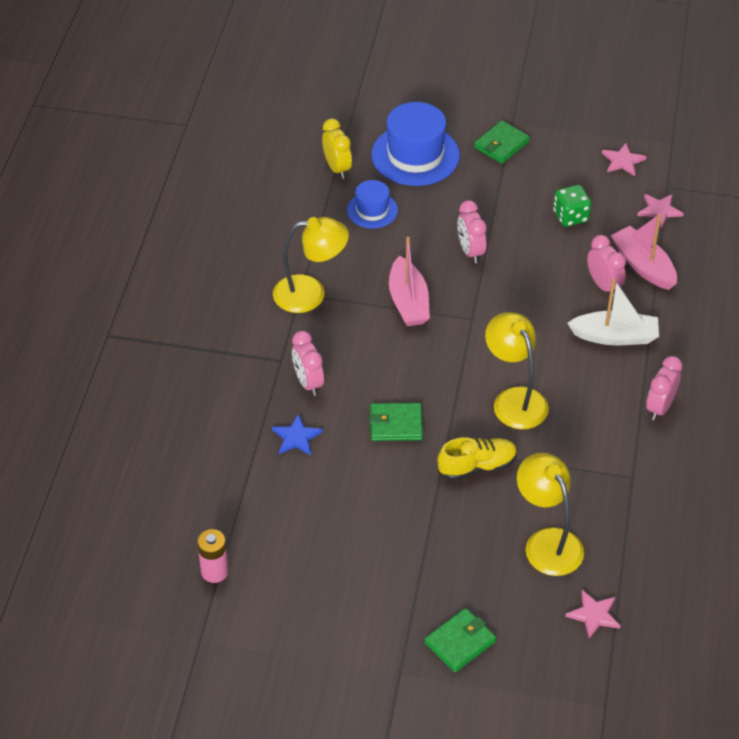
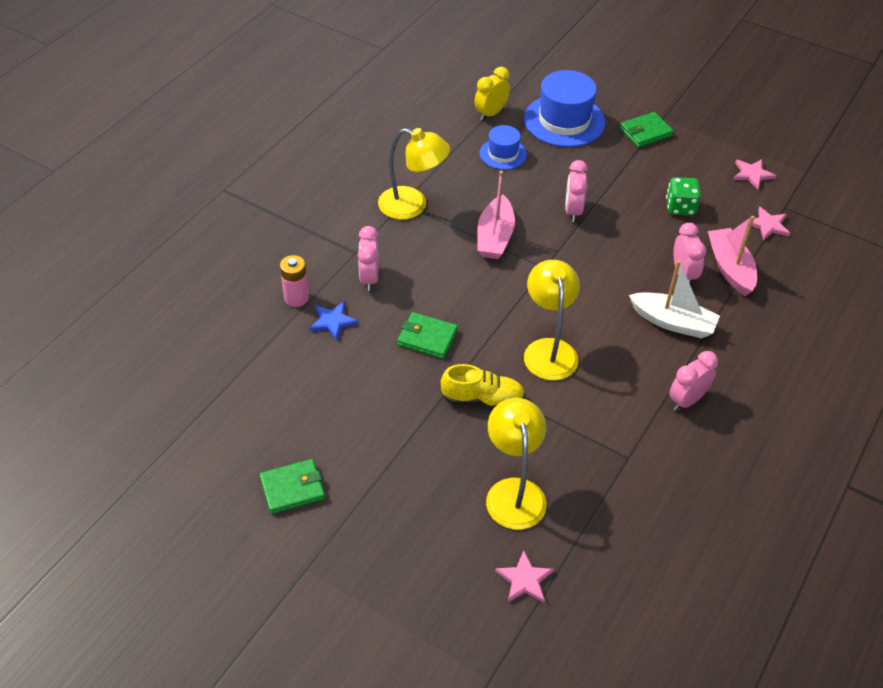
camera: 20 degrees right, 0 degrees up
pink battery [197,529,229,583] -> pink battery moved to [280,255,309,307]
yellow clock [322,119,352,179] -> yellow clock turned 135 degrees counterclockwise [474,67,510,121]
green wallet [425,608,496,672] -> green wallet moved to [259,459,325,514]

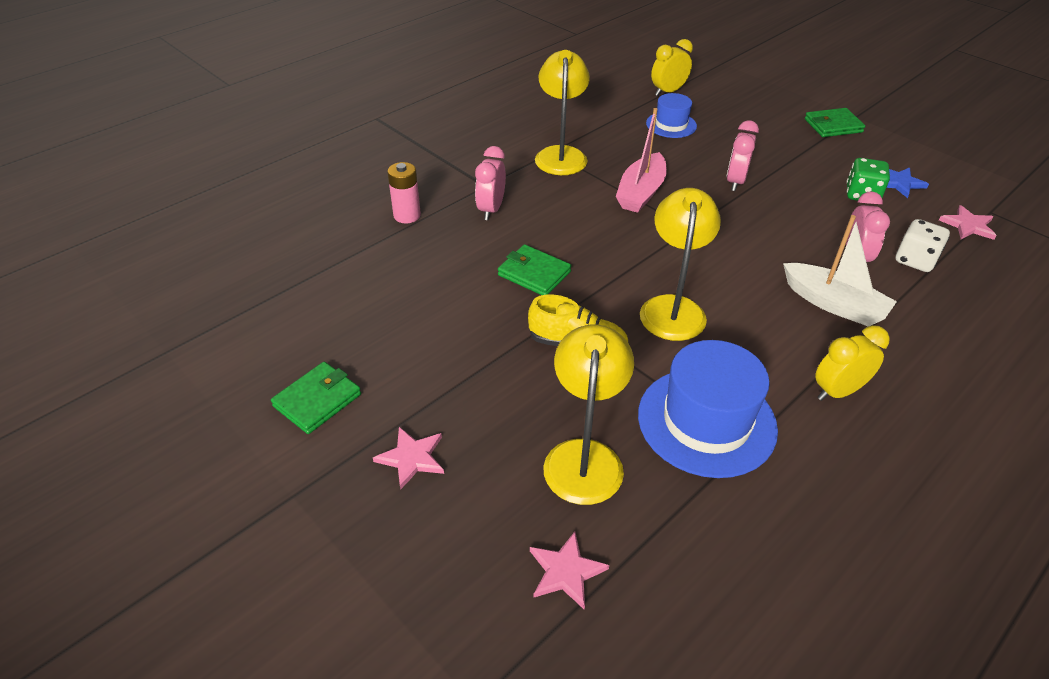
camera: 15 degrees right, 5 degrees down
green wallet [259,459,325,514] -> green wallet turned 45 degrees counterclockwise [271,362,361,434]
blue star [309,301,358,341] -> blue star moved to [887,167,929,198]
yellow lamp [378,128,450,220] -> yellow lamp turned 120 degrees counterclockwise [535,50,590,175]
blue hat [524,70,605,147] -> blue hat moved to [638,340,778,478]
pink clock [669,351,718,411] -> yellow clock [815,325,890,401]
pink boat [708,216,757,296] -> white dice [896,219,950,272]
pink star [733,159,776,190] -> pink star moved to [373,427,444,489]

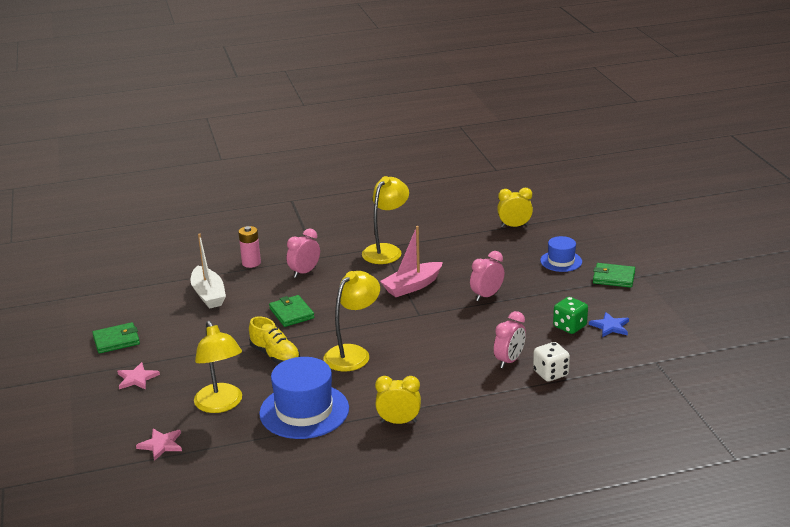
camera: 30 degrees right, 15 degrees down
yellow lamp [544,324,634,505] -> yellow lamp turned 120 degrees clockwise [194,321,242,413]
blue hat [646,93,697,138] -> blue hat moved to [540,236,582,272]
white boat [783,215,897,326] -> white boat moved to [191,233,226,309]
pink star [939,205,997,240] -> none

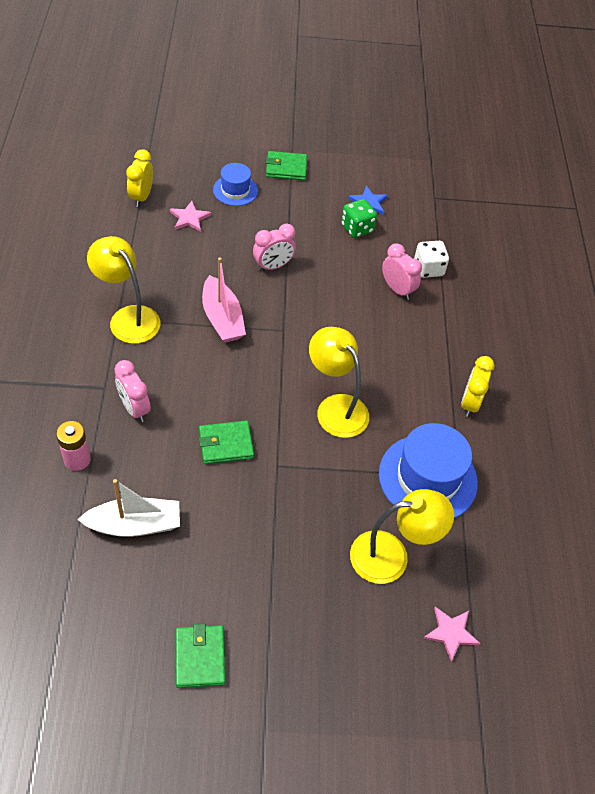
camera: 80 degrees left, 25 degrees up
pink star [117,362,160,390] -> pink star moved to [170,201,211,232]
yellow shoe [249,316,300,364] -> none
pink clock [470,251,505,301] -> pink clock turned 90 degrees counterclockwise [253,224,296,271]
green wallet [593,263,635,288] -> green wallet turned 60 degrees clockwise [266,151,307,180]

